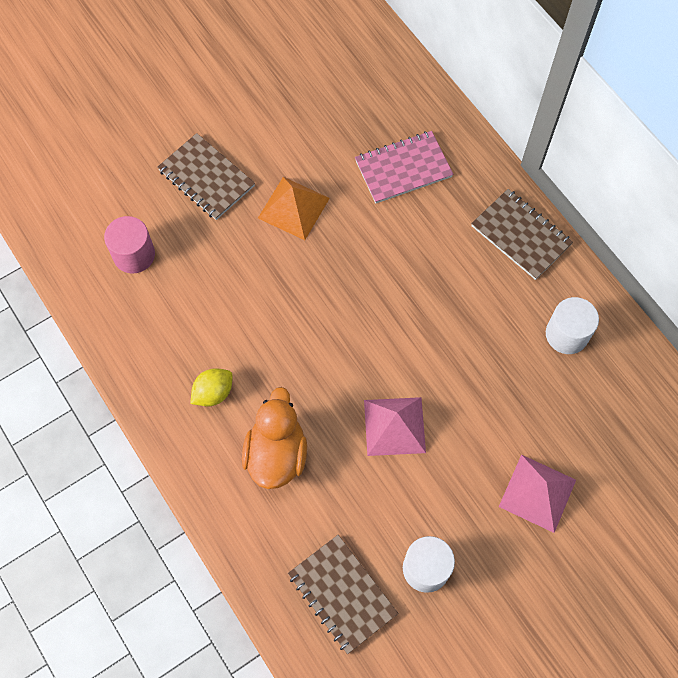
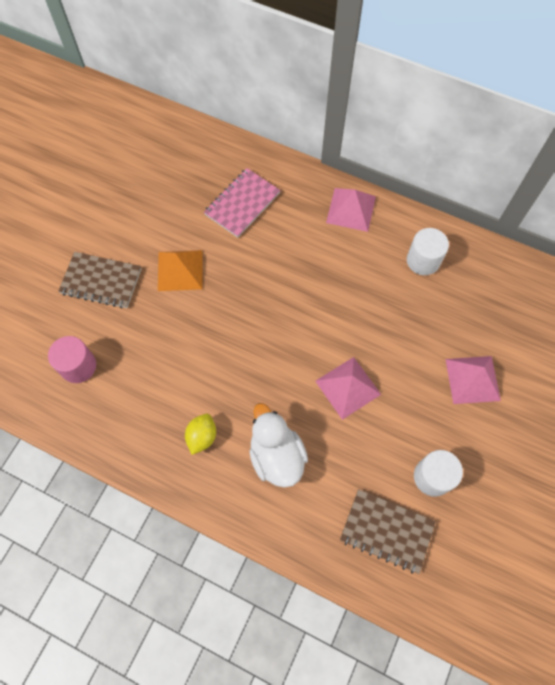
camera: 30 degrees left, 0 degrees up
orange duck [242,387,307,489] -> white duck [249,403,308,488]
brown notebook [471,189,573,280] -> pink pyramid [326,188,376,232]

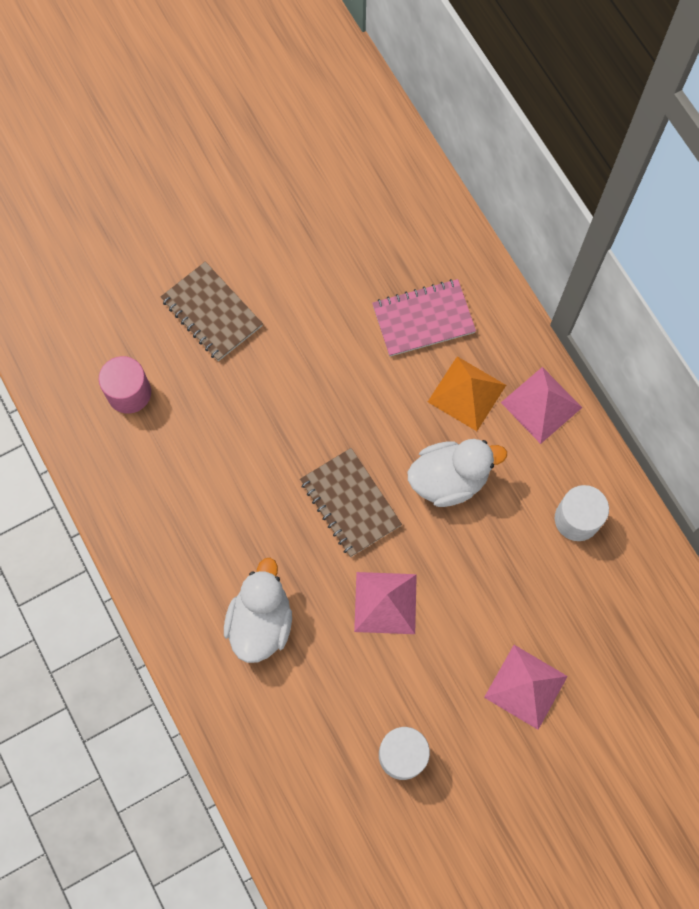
camera: 35 degrees right, 5 degrees up
orange pyramid [158,250,203,291] -> orange pyramid moved to [428,356,506,431]
yellow lemon [185,414,216,455] -> none
brown notebook [340,489,436,574] -> brown notebook moved to [300,448,402,557]
none -> white duck [408,439,507,507]

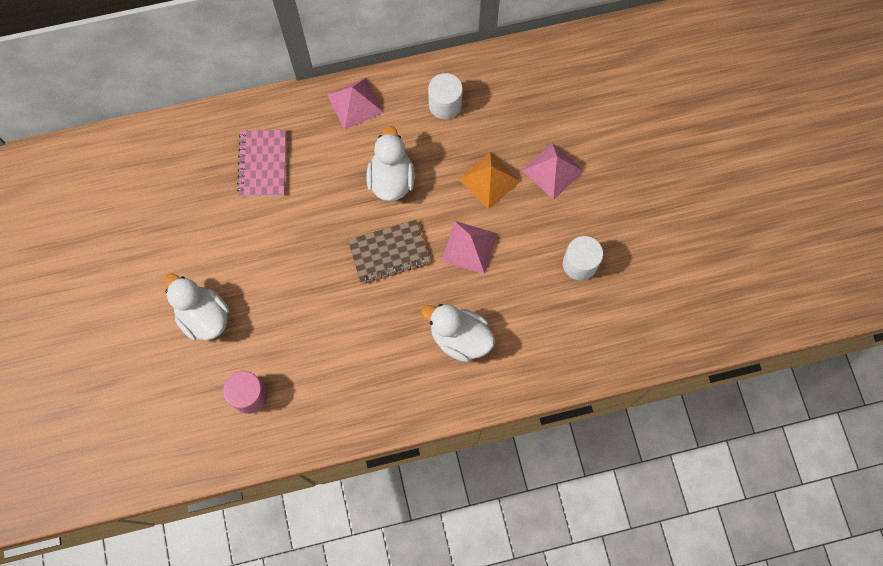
camera: 75 degrees left, 0 degrees up
brown notebook [160,262,263,361] -> white duck [164,274,229,340]
orange pyramid [428,356,506,431] -> orange pyramid moved to [459,152,521,209]

